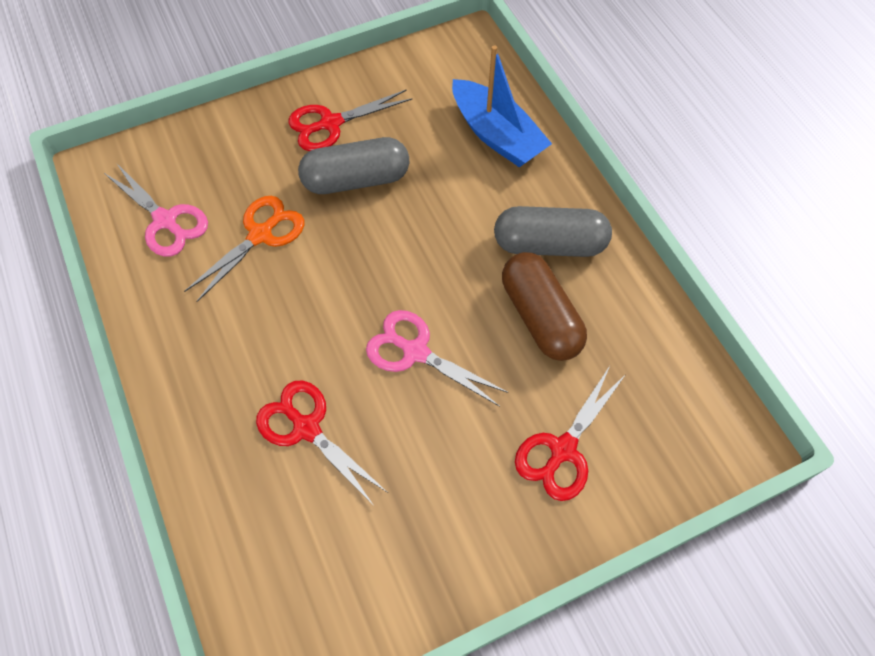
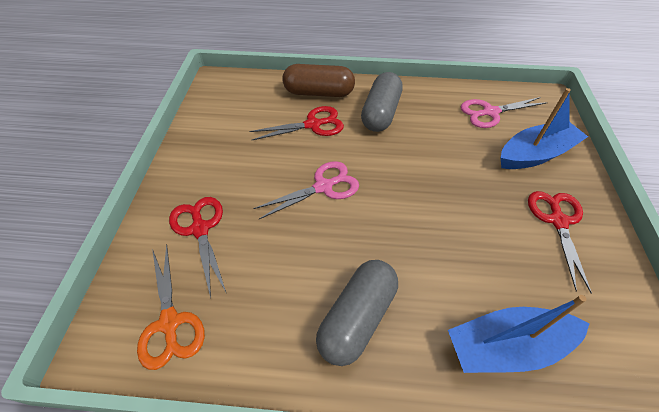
camera: 120 degrees right, 10 degrees down
orange scissors [184,196,304,302] -> orange scissors moved to [137,244,205,370]
grey capsule [298,137,409,194] -> grey capsule moved to [361,72,403,132]
brown capsule [502,252,587,361] -> brown capsule moved to [283,64,355,97]
none -> blue boat [501,88,588,169]

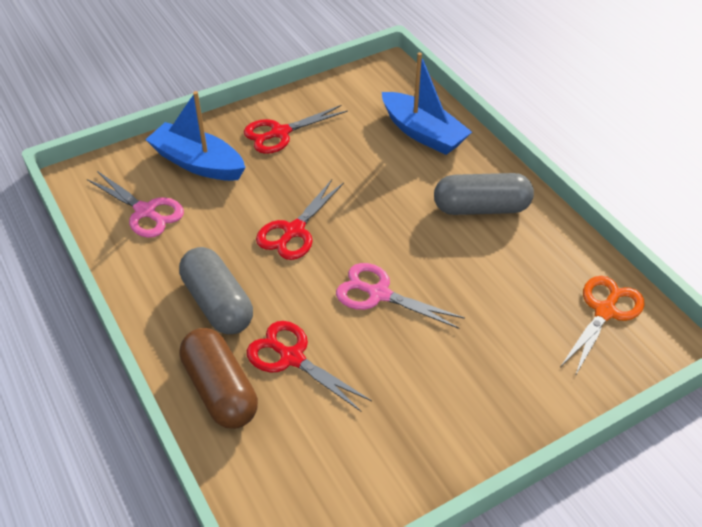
camera: 125 degrees left, 5 degrees down
red scissors [169,197,227,298] -> red scissors moved to [256,179,344,260]
grey capsule [361,72,403,132] -> grey capsule turned 75 degrees clockwise [179,247,253,334]

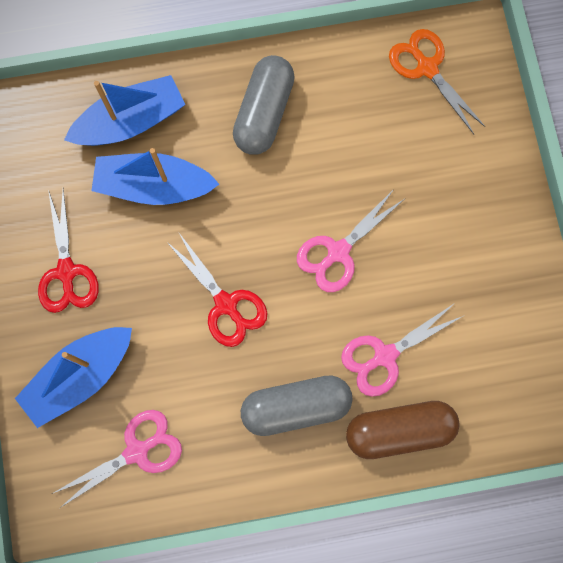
camera: 70 degrees left, 30 degrees up
red scissors [247,321,372,411] -> pink scissors [341,303,465,397]
none -> blue boat [91,148,219,205]

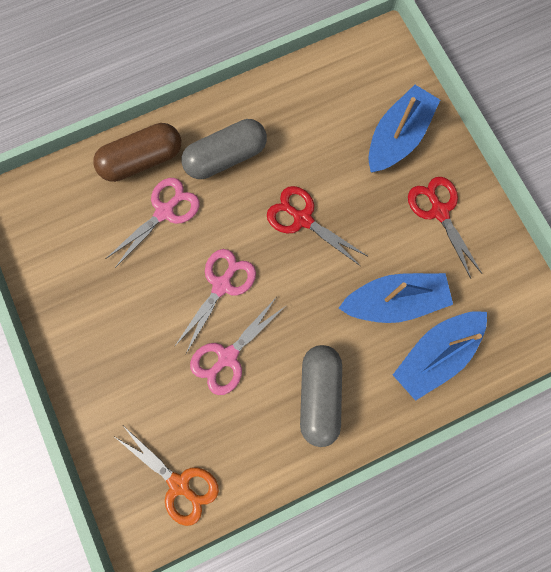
camera: 165 degrees right, 0 degrees up
pink scissors [52,410,182,508] -> pink scissors moved to [190,298,287,395]

